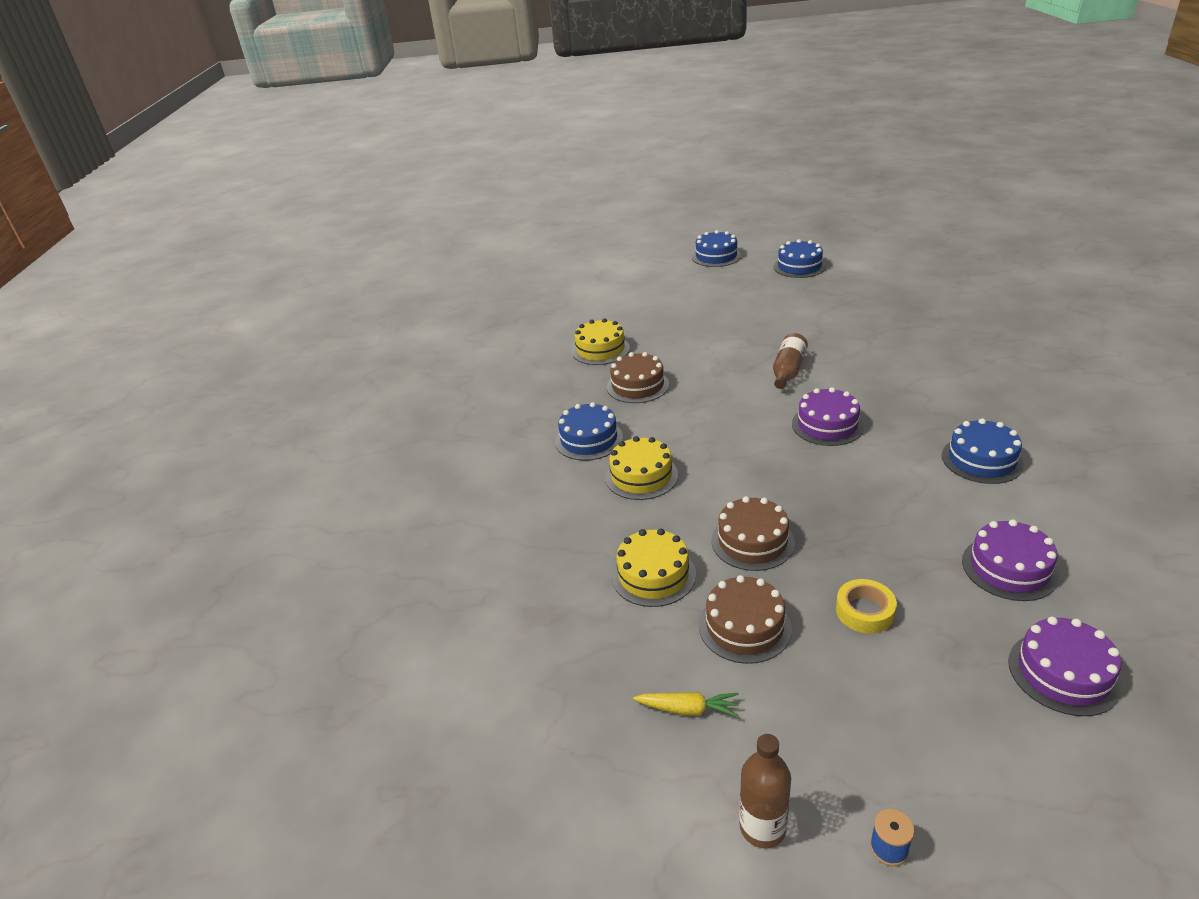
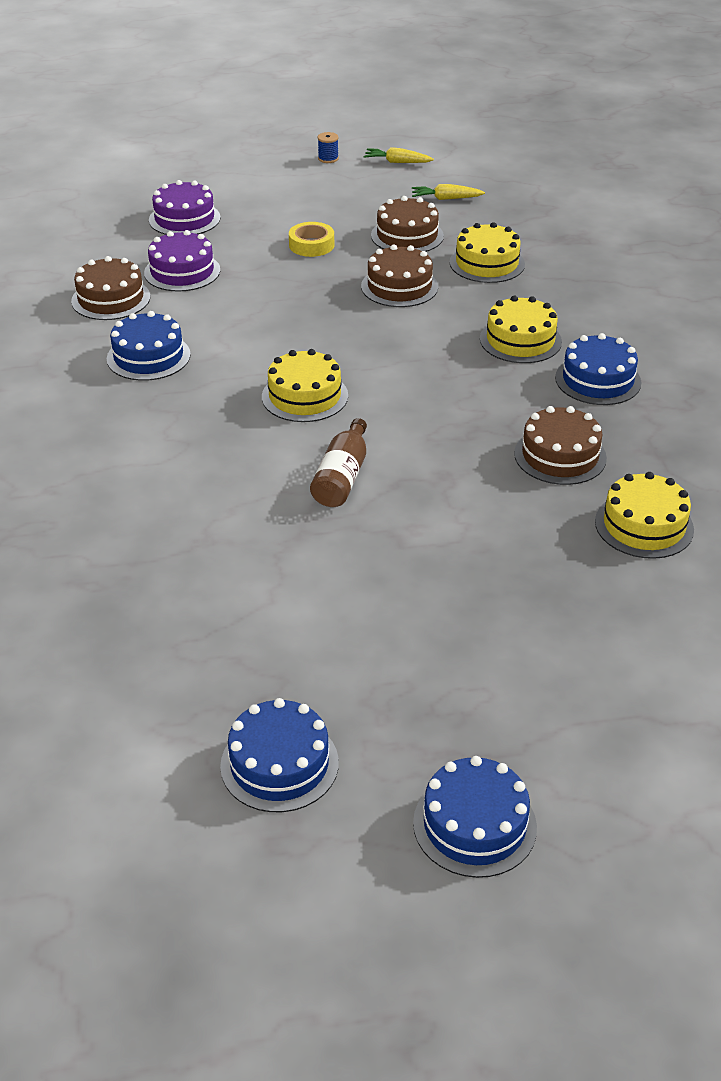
camera: 170 degrees right, 5 degrees up
brown bottle [739,734,791,848] -> yellow carrot [363,147,434,163]
purple cake [792,387,864,446] -> yellow cake [262,349,348,422]
none -> brown cake [71,256,150,320]

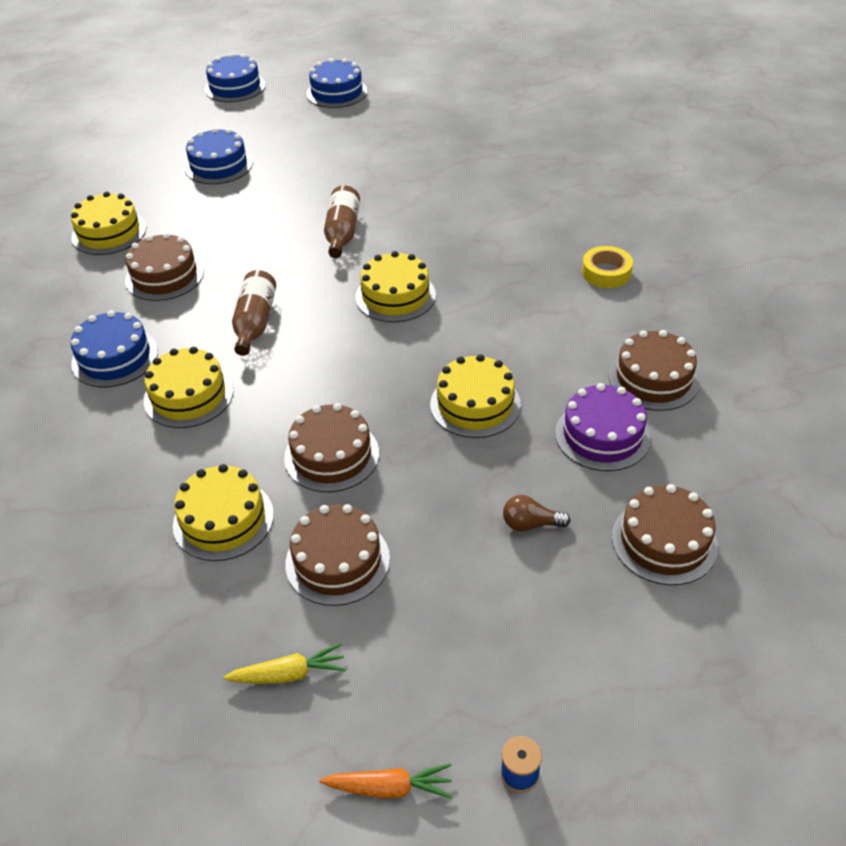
camera: 170 degrees right, 5 degrees up
blue cake [107,311,191,381] -> blue cake moved to [185,128,253,184]
purple cake [149,180,221,235] -> brown cake [612,484,718,585]
yellow tape [289,222,334,257] -> yellow tape moved to [582,246,633,288]
yellow carrot [363,147,434,163] -> orange carrot [319,763,452,798]
none -> brown bottle [232,270,276,356]
none -> yellow cake [430,354,521,438]
none -> brown light bulb [503,495,570,532]

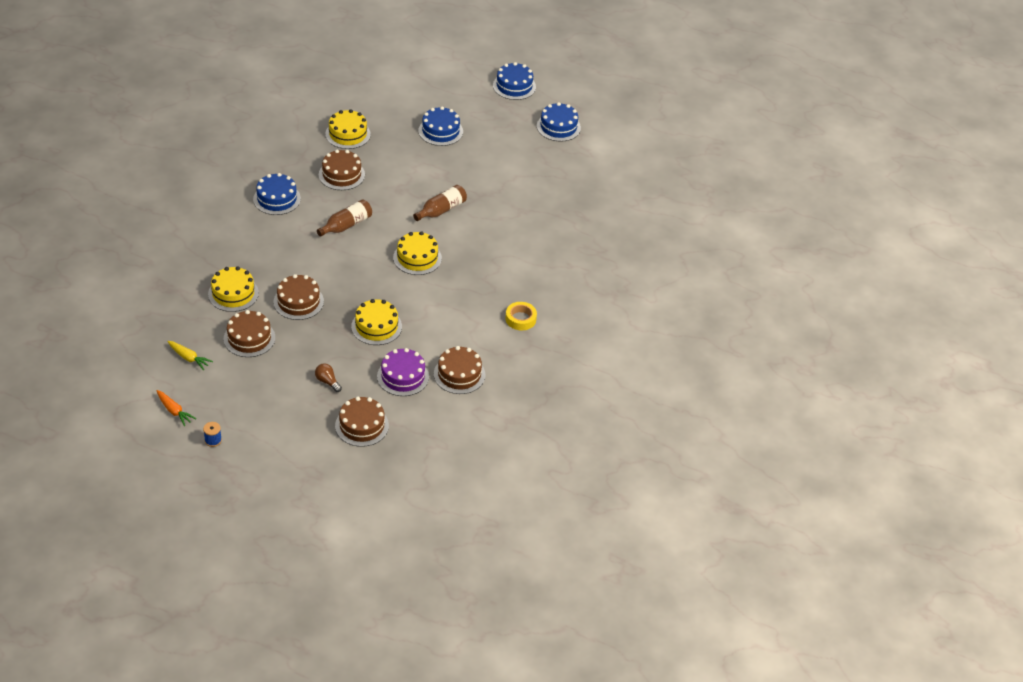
camera: 40 degrees right, 0 degrees up
yellow cake [144,347,233,428] -> none

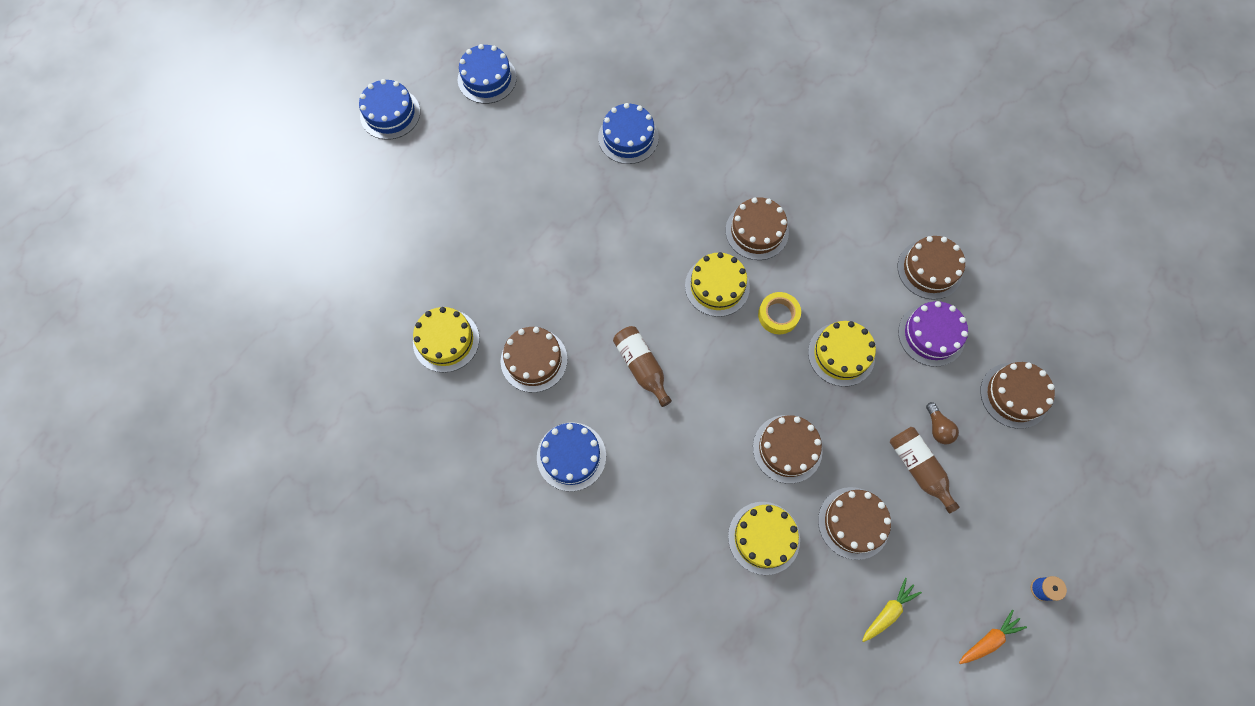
camera: 75 degrees left, 25 degrees up
brown light bulb [315,363,342,392] -> brown light bulb turned 75 degrees counterclockwise [926,402,959,444]
brown bottle [413,185,467,221] -> brown bottle moved to [890,427,960,514]
blue cake [419,106,463,146] -> blue cake moved to [598,103,659,164]
yellow tape [505,302,537,330] -> yellow tape moved to [758,292,801,334]
none -> brown cake [726,197,789,260]

